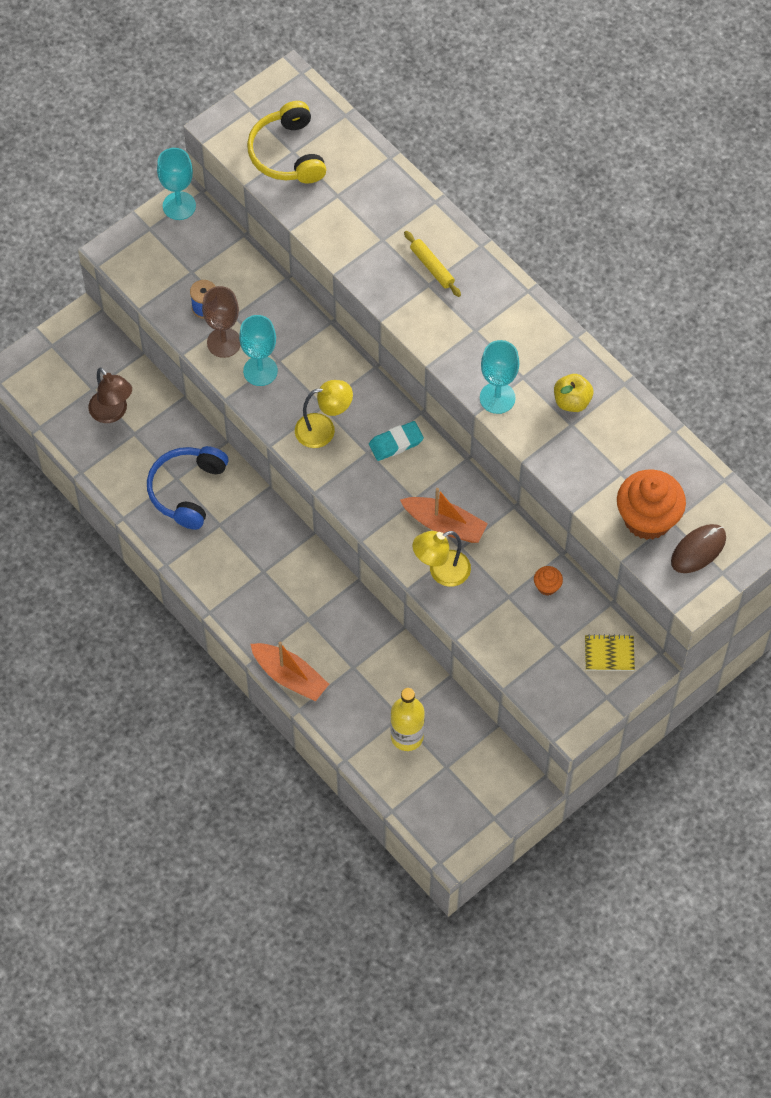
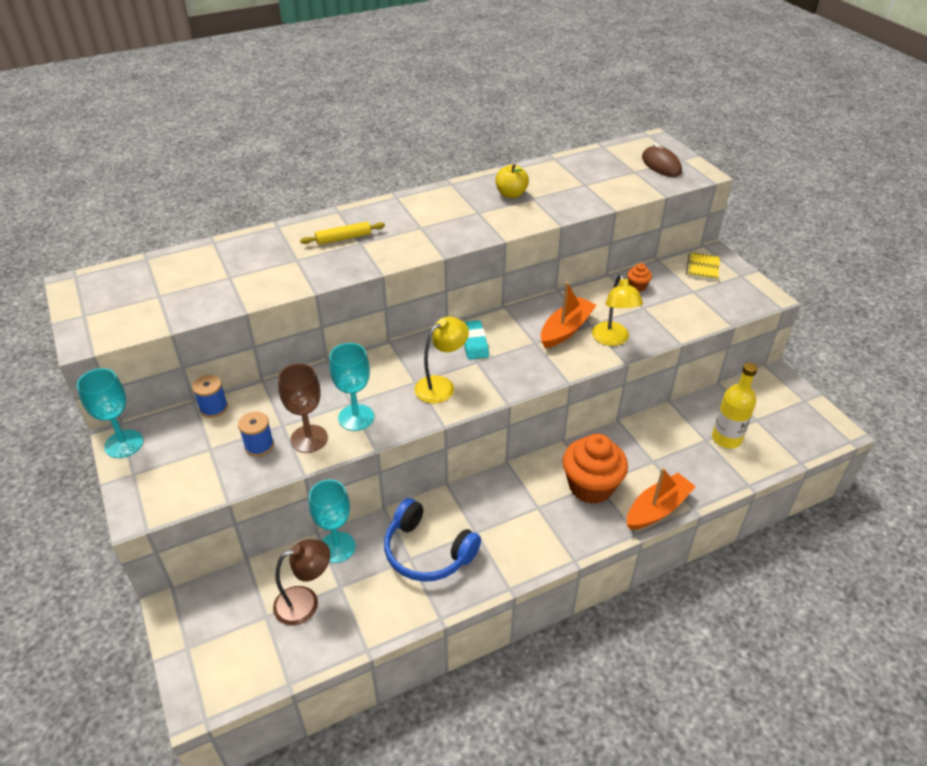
camera: 75 degrees left, 20 degrees down
yellow headphones [247,101,326,184] -> none
yellow lamp [295,380,353,448] -> yellow lamp turned 45 degrees clockwise [414,317,469,403]
turquoise goblet [480,340,519,414] -> turquoise goblet moved to [309,480,356,563]
orange cupcake [617,470,686,540] -> orange cupcake moved to [563,434,628,504]
none -> blue spool [192,375,228,418]

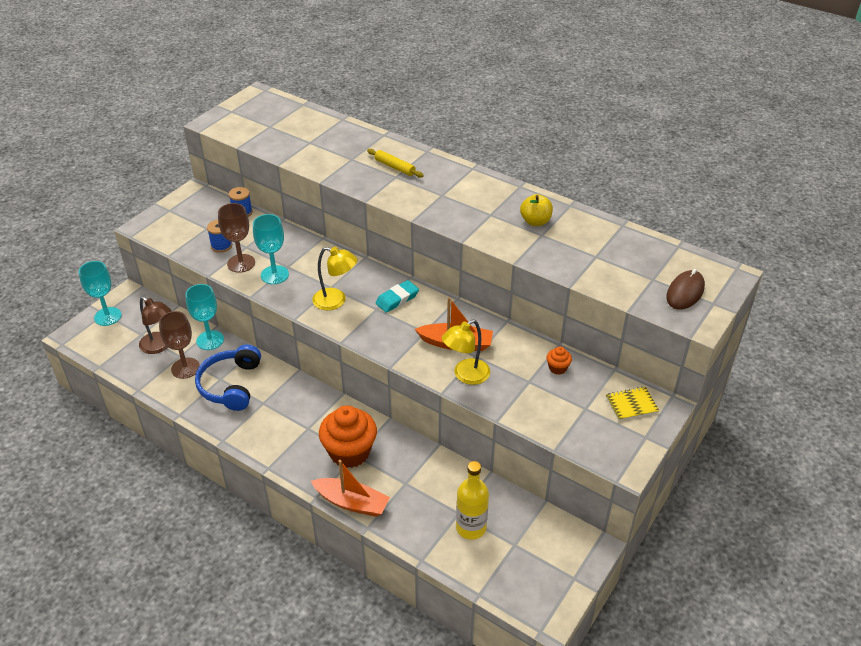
camera: 60 degrees right, 0 degrees up
turquoise goblet [77,368,143,458] -> turquoise goblet moved to [79,261,122,326]
none -> brown goblet [159,311,200,379]

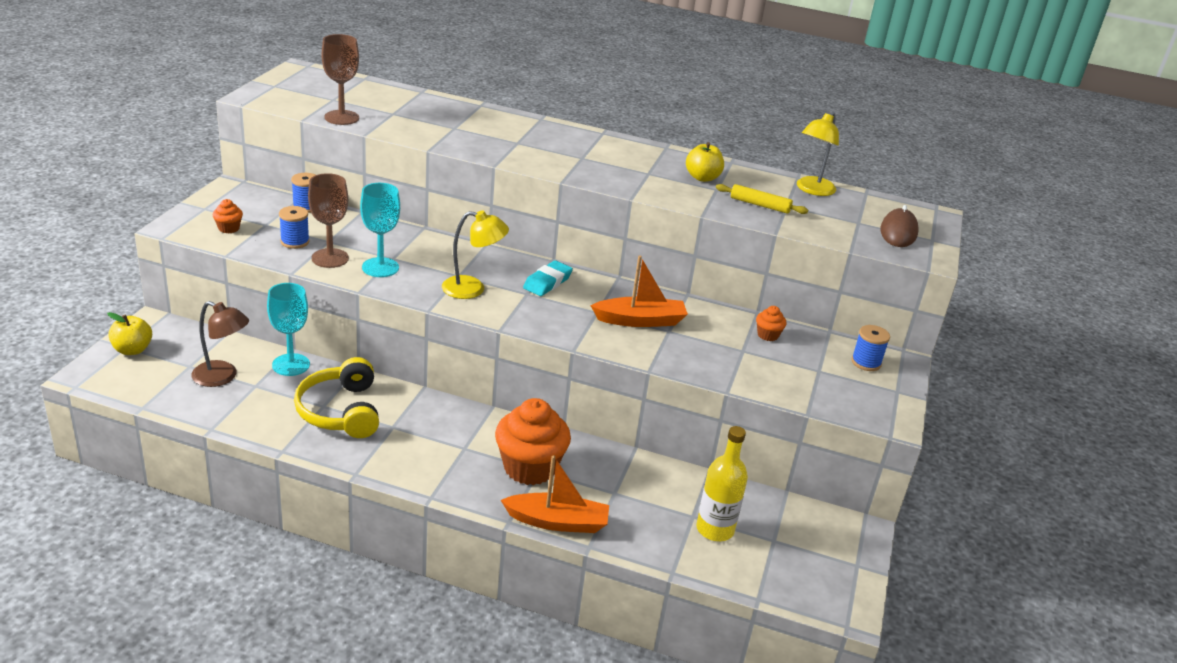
camera: 20 degrees left, 10 degrees down
turquoise goblet [79,261,122,326] -> yellow apple [107,312,152,355]
brown goblet [159,311,200,379] -> brown goblet moved to [322,34,359,125]
blue headphones [195,345,261,411] -> yellow headphones [294,357,379,438]
yellow rolling pin [367,149,424,178] -> yellow rolling pin moved to [716,184,808,214]
yellow lamp [442,319,490,385] -> yellow lamp moved to [797,112,839,196]
yellow notebook [606,387,659,421] -> blue spool [851,325,890,371]
none -> orange cupcake [213,199,243,233]

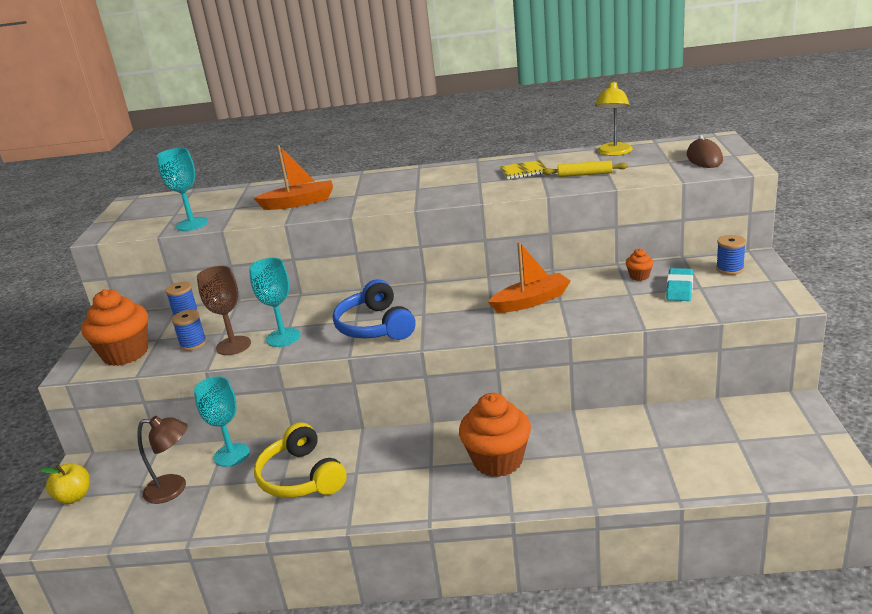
camera: 10 degrees left, 5 degrees down
orange cupcake [213,199,243,233] -> orange cupcake [81,289,148,366], size x2.30
brown goblet [322,34,359,125] -> turquoise goblet [157,148,208,231]
yellow lamp [442,210,509,299] -> blue headphones [333,279,416,340]
orange boat [501,455,609,533] -> orange boat moved to [253,145,333,210]
turquoise eraser [523,260,573,296] -> turquoise eraser moved to [666,268,693,301]
yellow apple [686,142,724,182] -> yellow notebook [500,160,546,179]
yellow bottle [696,426,748,541] -> none

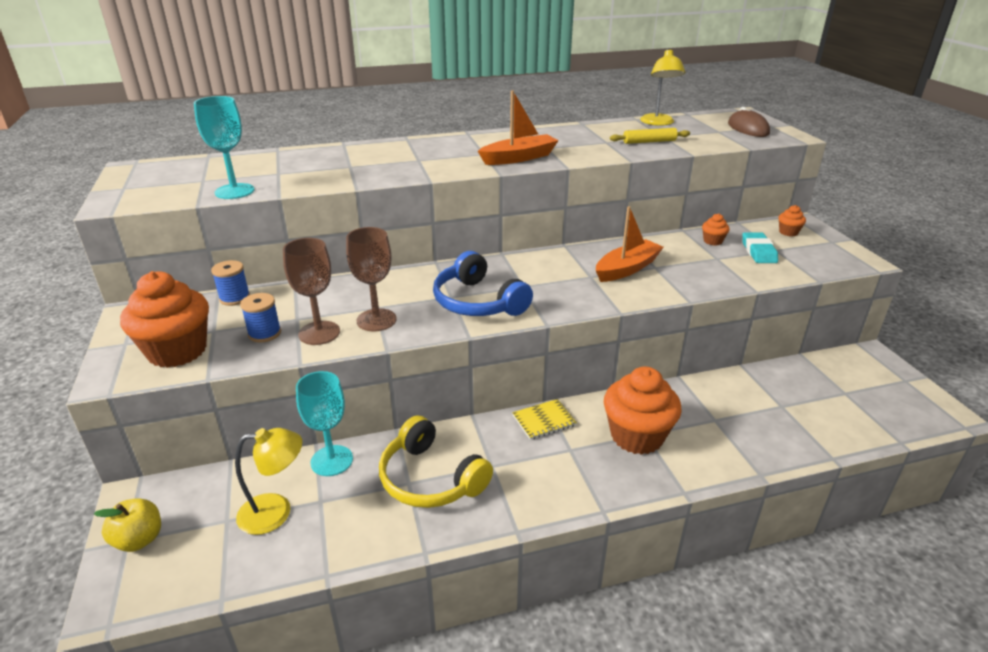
camera: 20 degrees left, 5 degrees up
brown lamp [137,416,188,504] -> yellow lamp [235,428,302,535]
turquoise goblet [249,258,301,347] -> brown goblet [346,227,397,331]
orange boat [253,145,333,210] -> orange boat moved to [478,90,559,165]
yellow notebook [500,160,546,179] -> yellow notebook moved to [512,399,577,440]
blue spool [716,235,746,275] -> orange cupcake [778,205,806,236]

